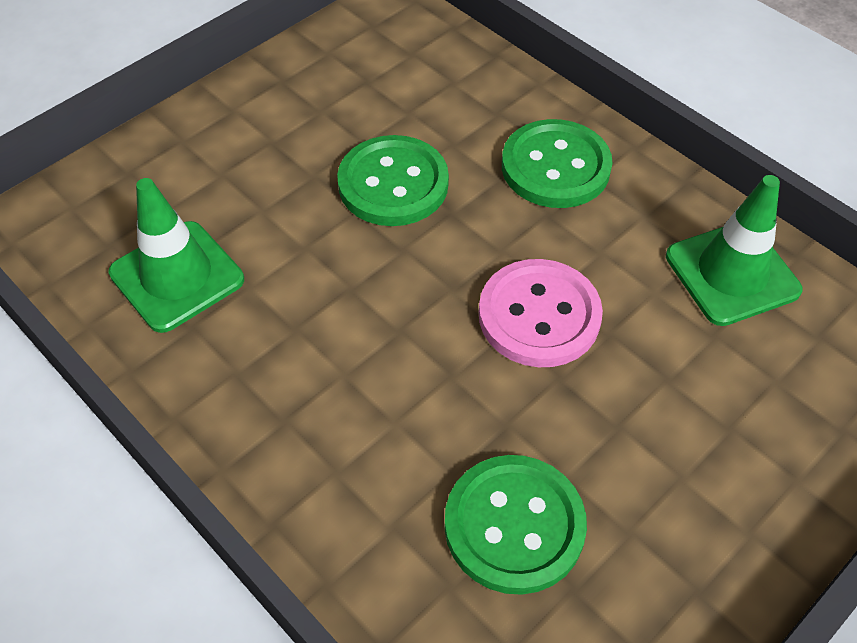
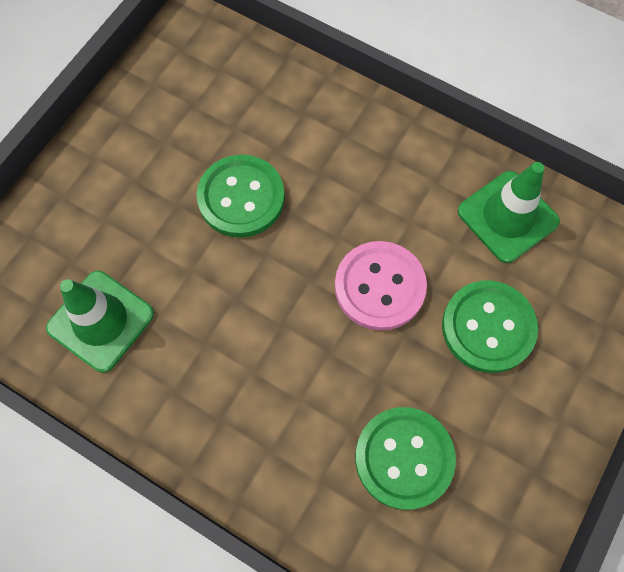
camera: 15 degrees left, 15 degrees up
green button [502,119,613,208] -> green button moved to [442,281,538,373]

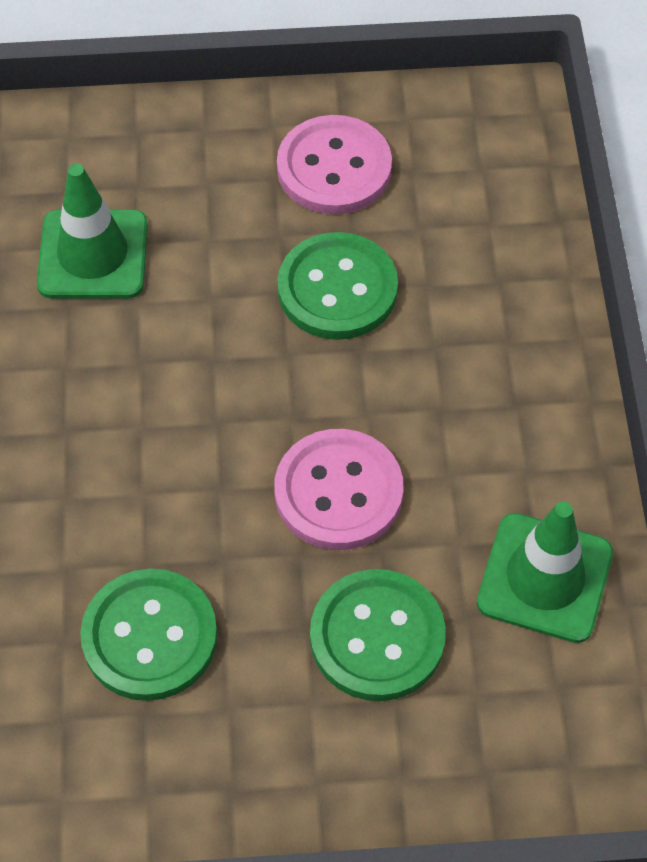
camera: 55 degrees right, 10 degrees down
none -> pink button [277,115,392,214]

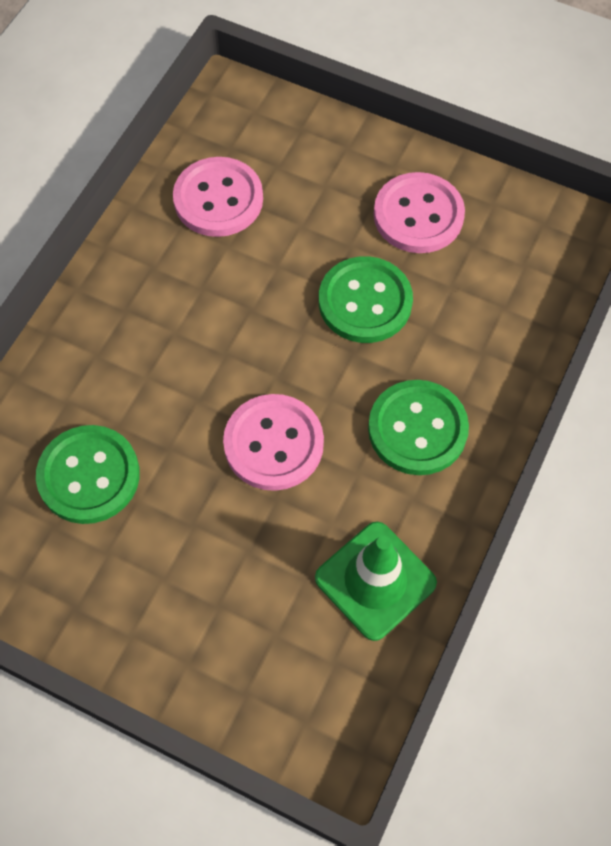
camera: 30 degrees right, 5 degrees up
green traffic cone [37,164,148,299] -> pink button [173,157,263,237]
green button [310,569,446,701] -> green button moved to [368,380,469,475]

